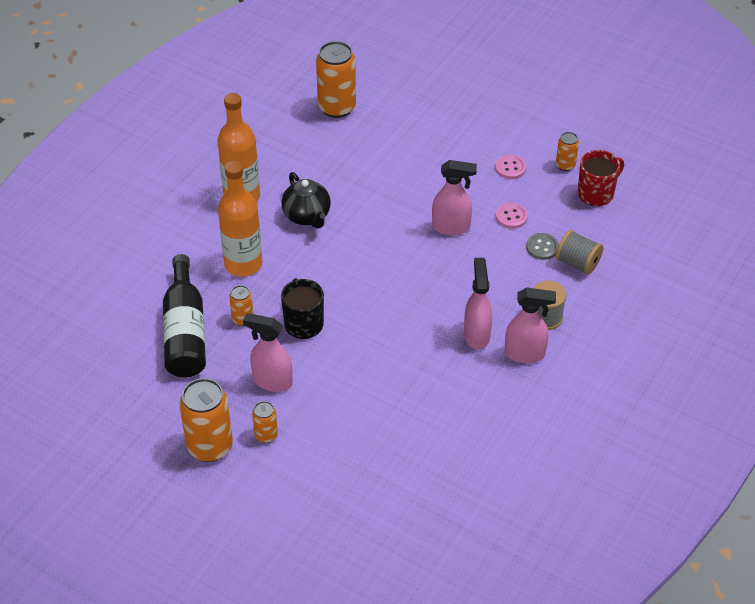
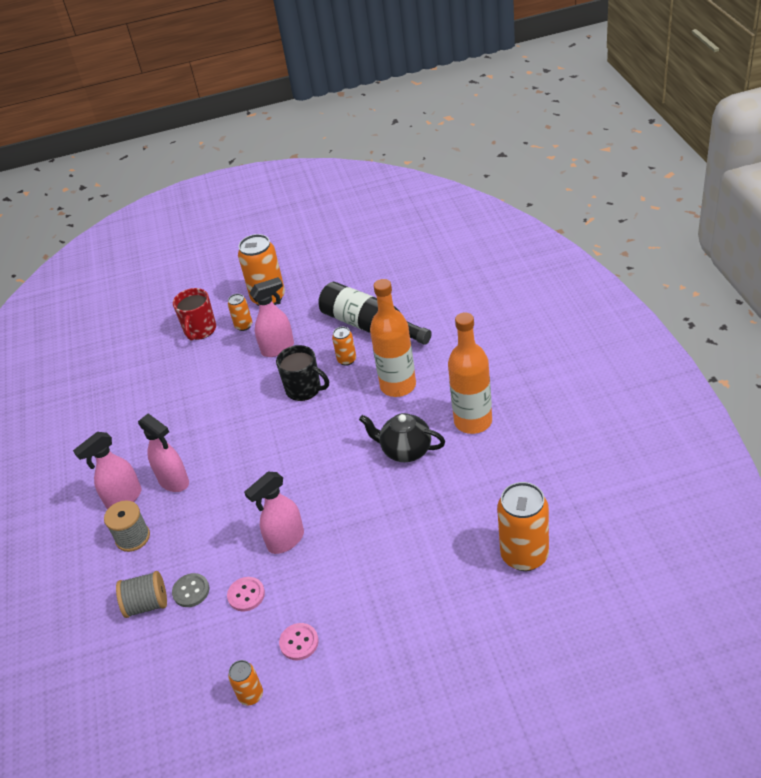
camera: 140 degrees right, 5 degrees down
red mug [577,150,624,206] -> red mug moved to [173,288,216,340]

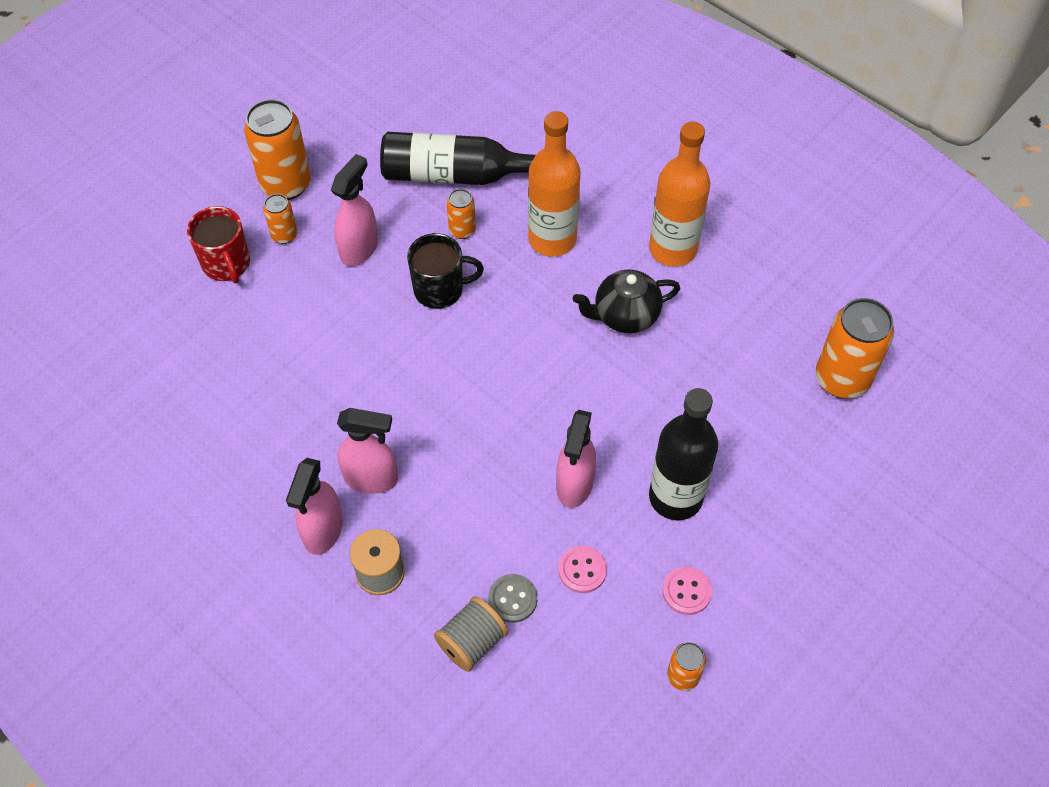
camera: 40 degrees left, 15 degrees up
none -> black bottle [649,388,718,520]

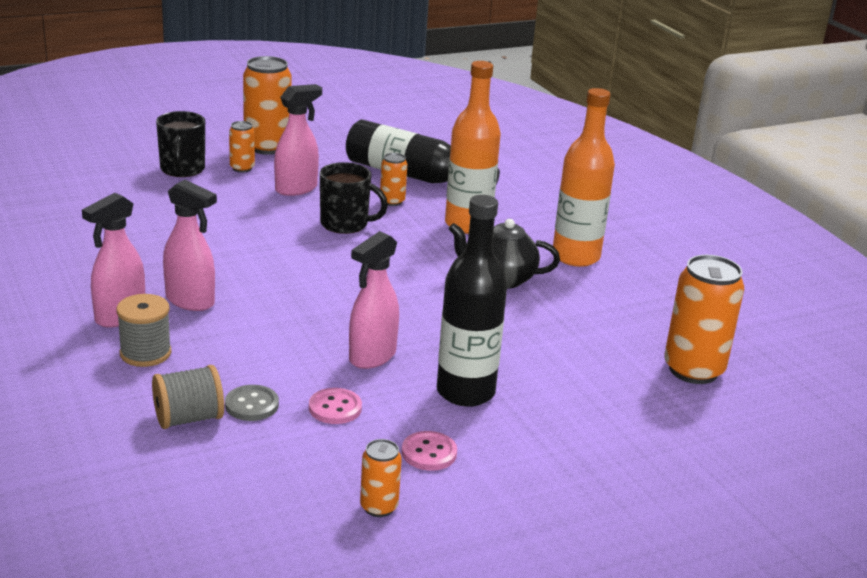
camera: 20 degrees right, 30 degrees down
red mug [187,206,250,284] -> black mug [156,111,205,177]

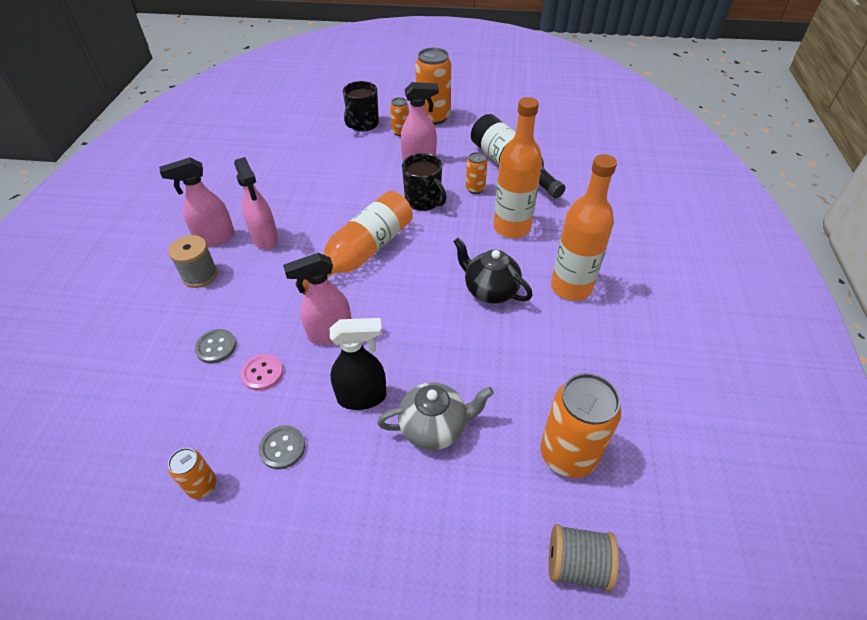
camera: 35 degrees right, 20 degrees up
grey spool [152,365,224,429] -> grey spool moved to [549,524,619,591]
pink button [402,431,457,471] -> grey button [259,425,305,469]
black bottle [437,195,507,407] -> black spray bottle [330,318,387,410]
none -> orange bottle [295,191,413,295]
none -> grey teapot [377,382,494,450]

